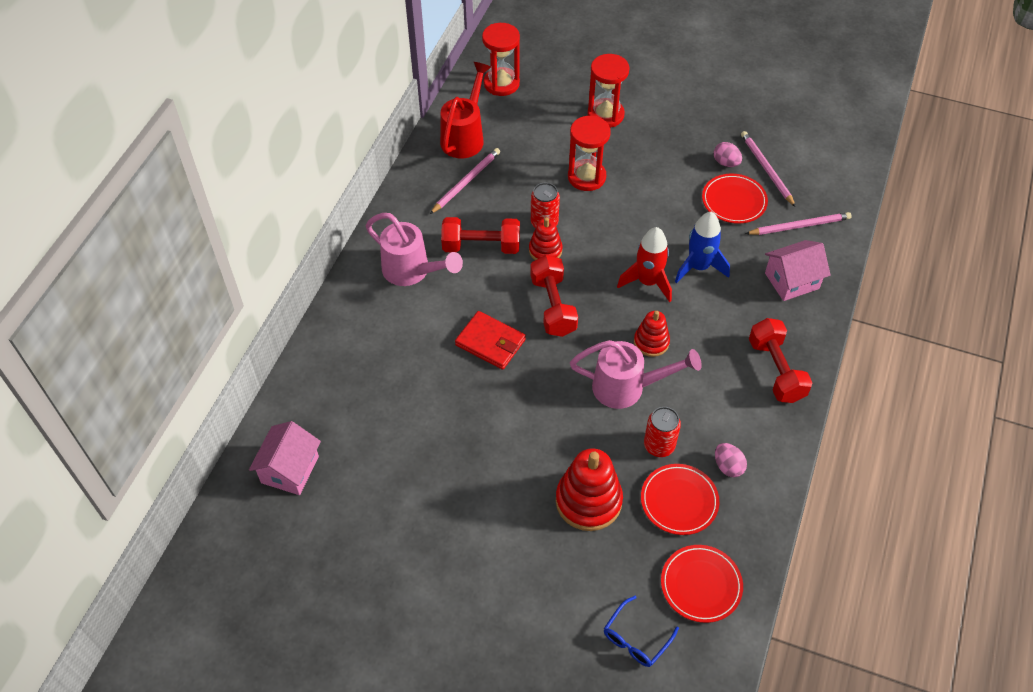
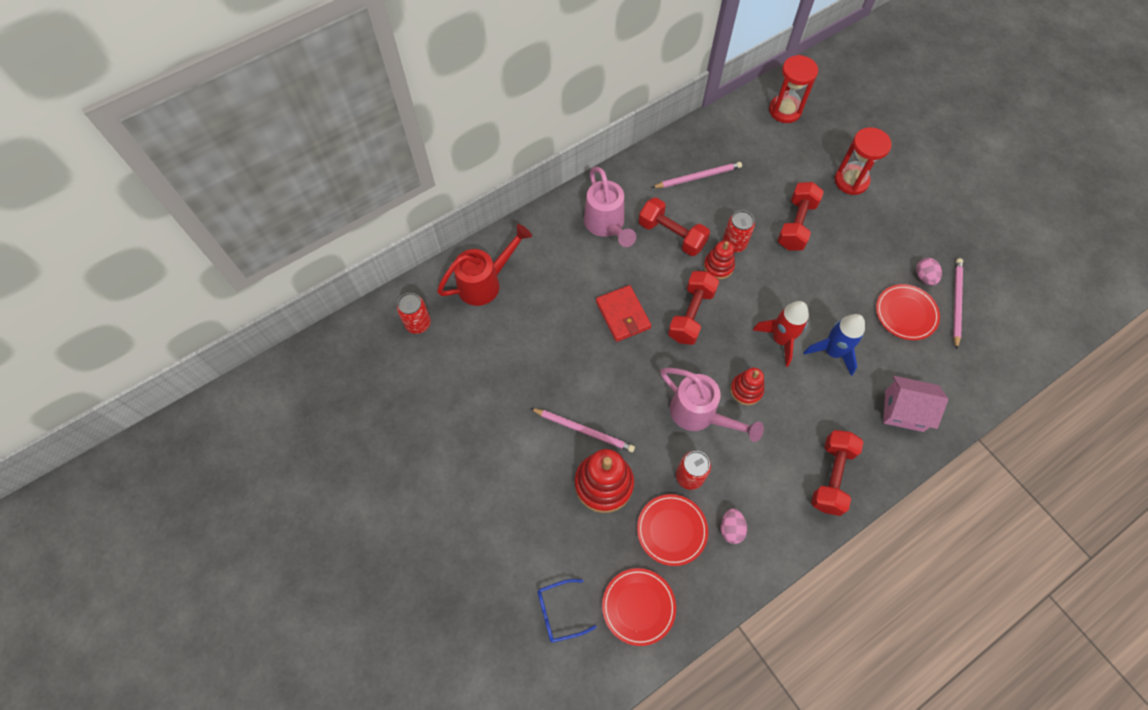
camera: 35 degrees right, 10 degrees up
pink house [249,421,321,495] -> red can [397,293,431,334]
red watering can [440,62,491,158] -> red watering can moved to [437,224,532,306]
red hourglass [568,116,611,191] -> red dumbbell [777,182,824,250]
pink pencil [745,212,852,235] -> pink pencil moved to [530,408,635,452]

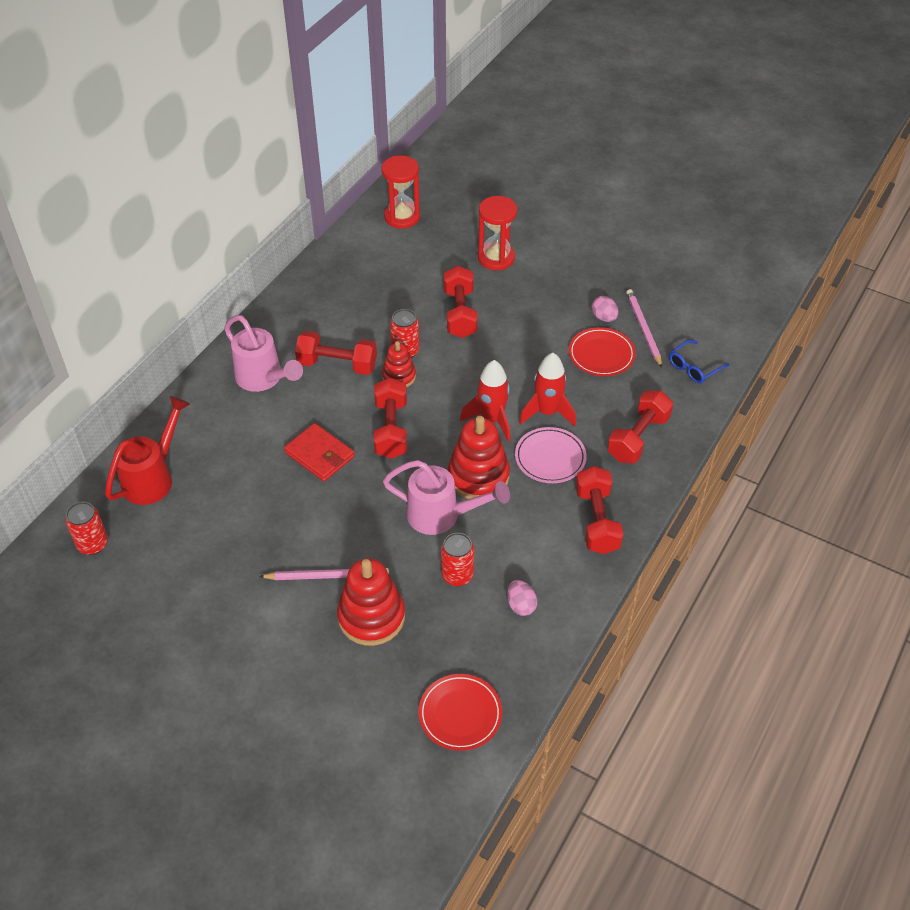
camera: 25 degrees left, 15 degrees down
blue glasses [538,579,597,643] -> blue glasses moved to [669,340,730,383]
red plate [637,494,708,566] -> none
pink pencil [651,162,742,188] -> none
red stacking toy [730,368,764,405] -> red stacking toy [448,416,510,499], size x1.71
blue rocket [803,314,865,376] -> red rocket [519,353,576,426]
pink house [883,376,948,432] -> red dumbbell [607,390,673,463]
none -> pink plate [515,427,587,483]

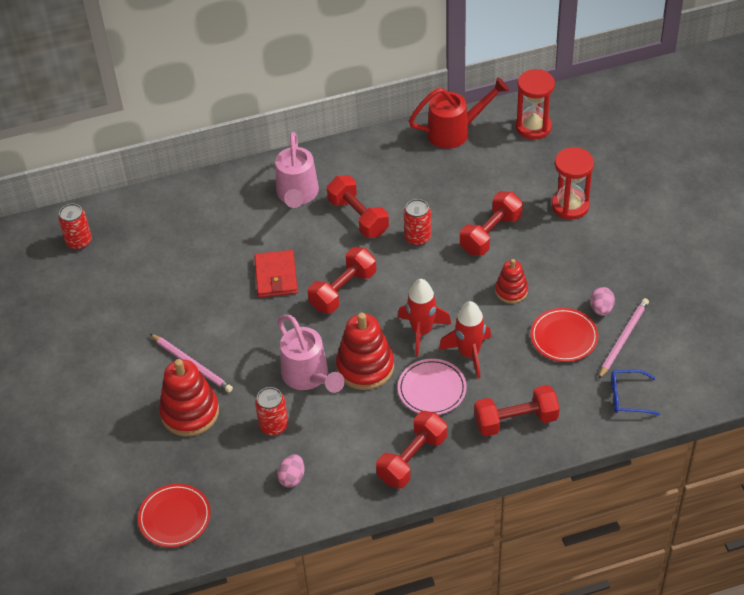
camera: 45 degrees right, 0 degrees up
red watering can [105,396,190,505] -> red watering can moved to [409,77,509,149]
red stacking toy [382,341,416,387] -> red stacking toy moved to [495,259,528,304]

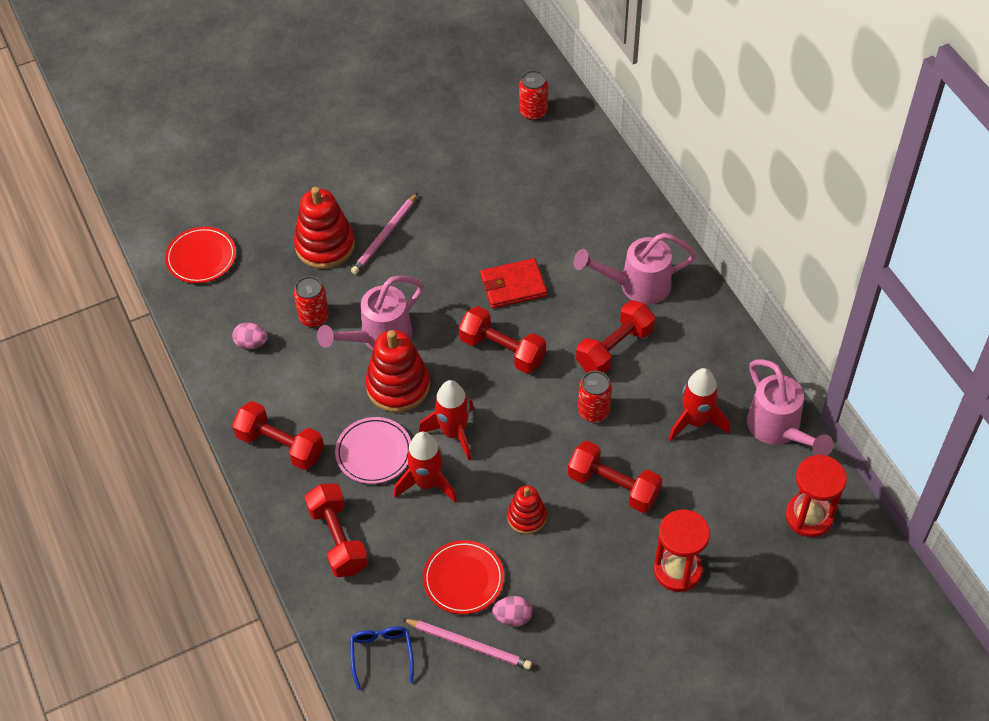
camera: 80 degrees right, 5 degrees up
red watering can [409,77,509,149] -> pink watering can [747,359,833,456]
none -> red rocket [669,368,730,442]

